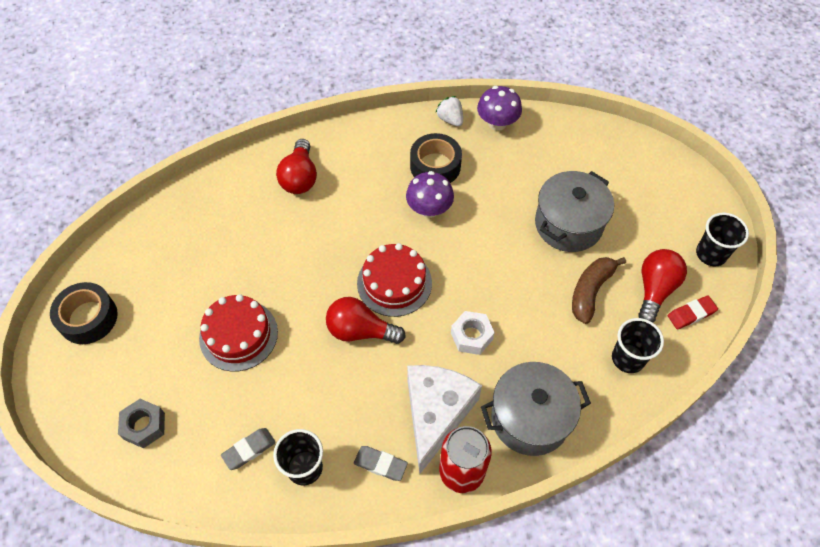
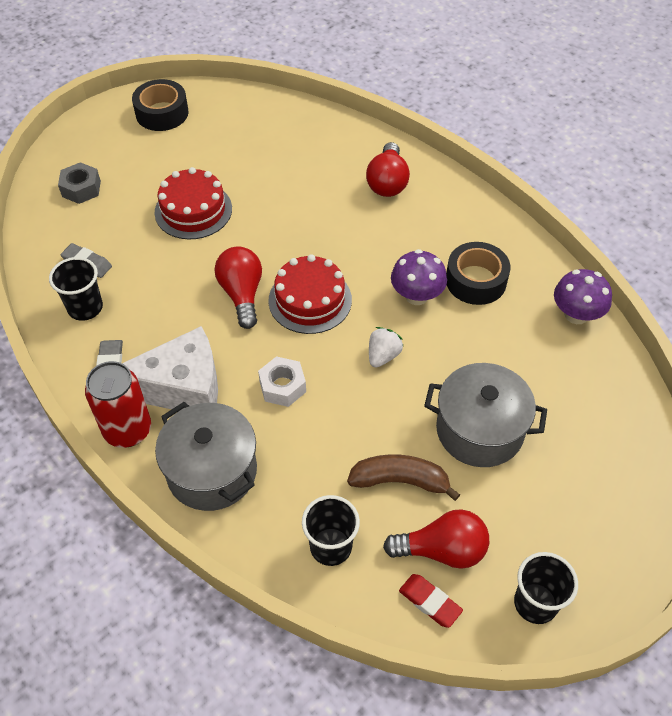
camera: 65 degrees right, 5 degrees down
red light bulb [276,139,317,194] -> red light bulb turned 60 degrees counterclockwise [366,142,410,197]
white strawberry [435,96,463,126] -> white strawberry moved to [369,327,403,367]

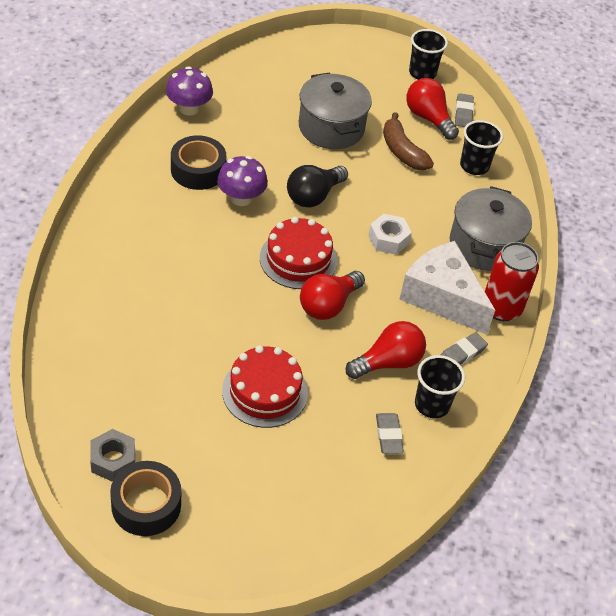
camera: 130 degrees left, 5 degrees down
grey nut [58,162,101,204] -> grey nut moved to [90,429,135,482]
red light bulb [366,142,410,197] -> red light bulb moved to [346,321,426,379]
white strawberry [369,327,403,367] -> black light bulb [287,165,348,207]
red eraser [399,574,463,628] -> grey eraser [455,93,474,127]

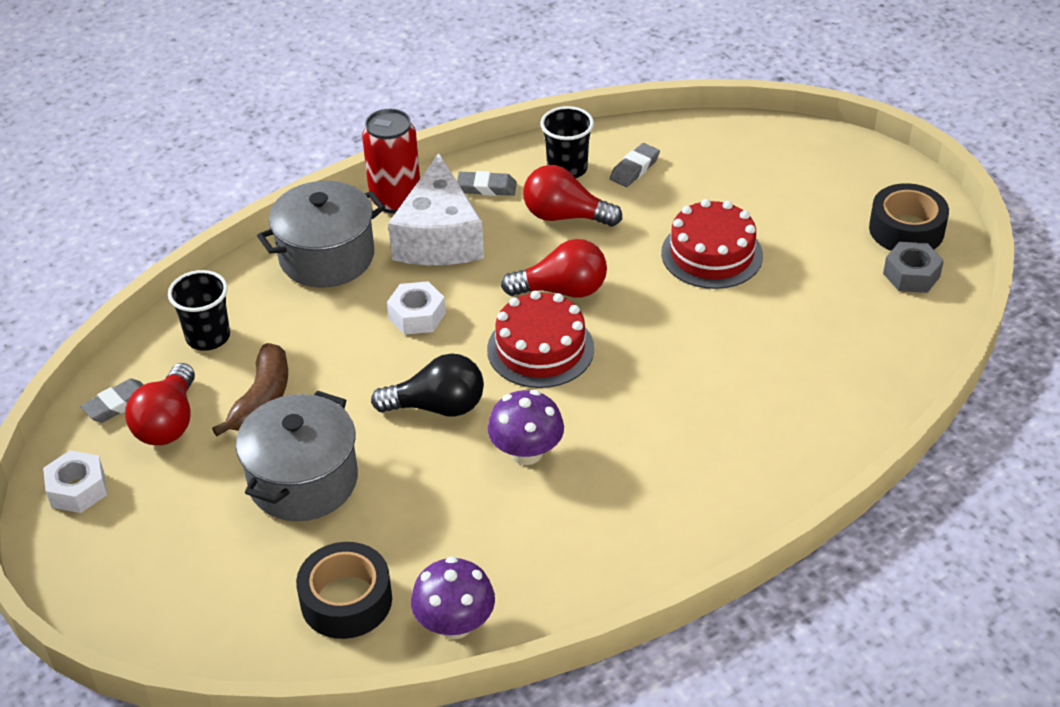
camera: 130 degrees left, 5 degrees down
black tape [171,135,226,190] -> black tape moved to [296,542,392,639]
black cup [409,29,448,80] -> white nut [43,450,107,513]

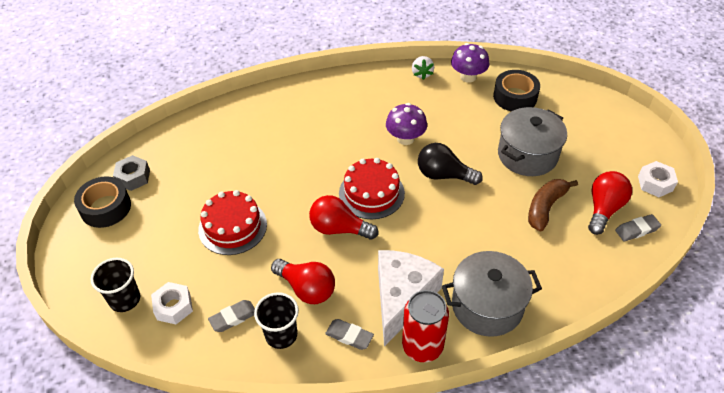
camera: 160 degrees left, 5 degrees up
black cup [168,270,230,351] -> black cup moved to [90,258,140,312]
white nut [387,281,446,335] -> white nut moved to [151,282,193,324]
none -> white strawberry [412,56,434,80]

